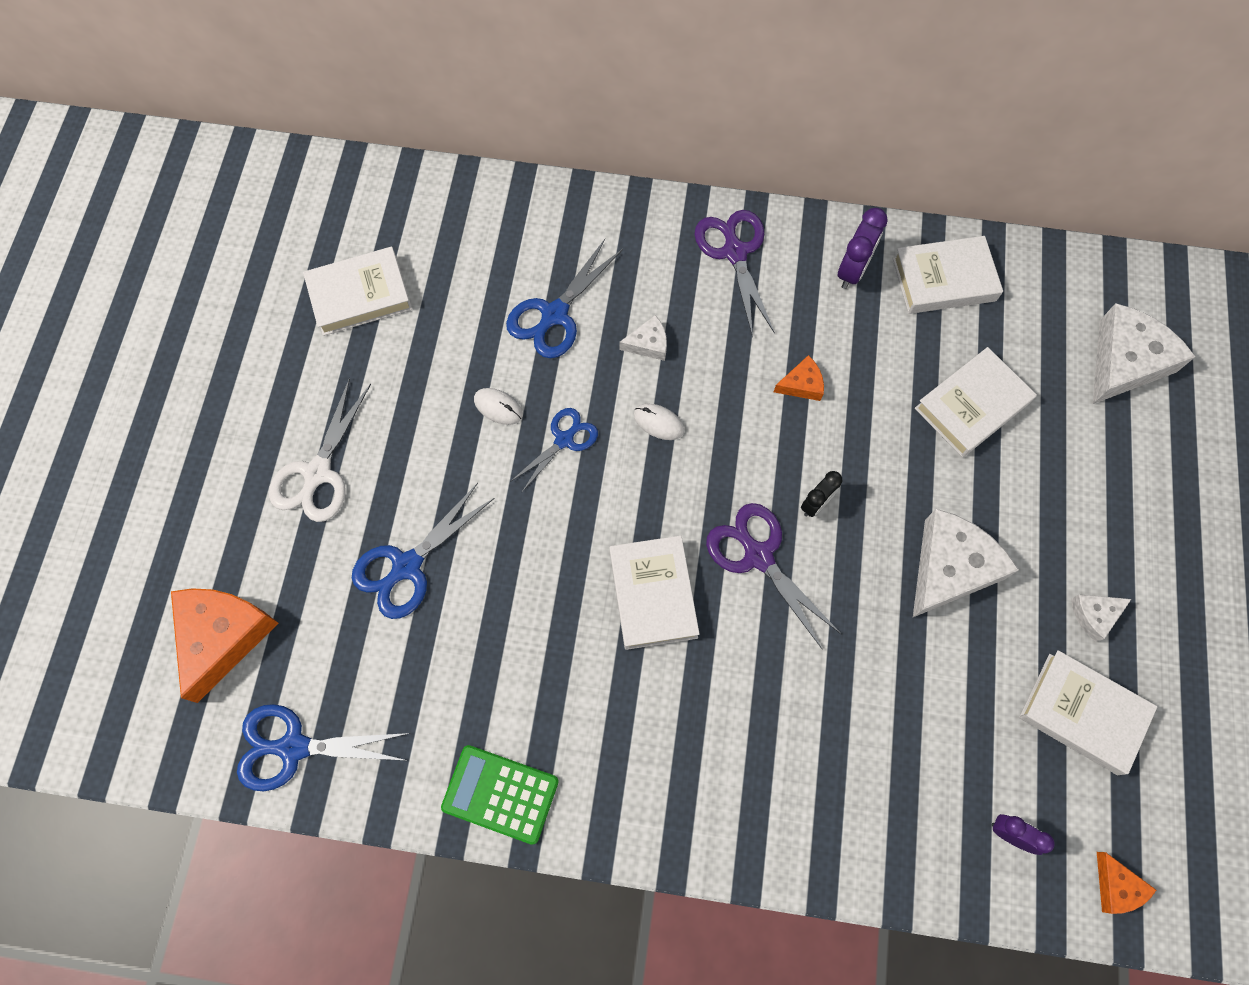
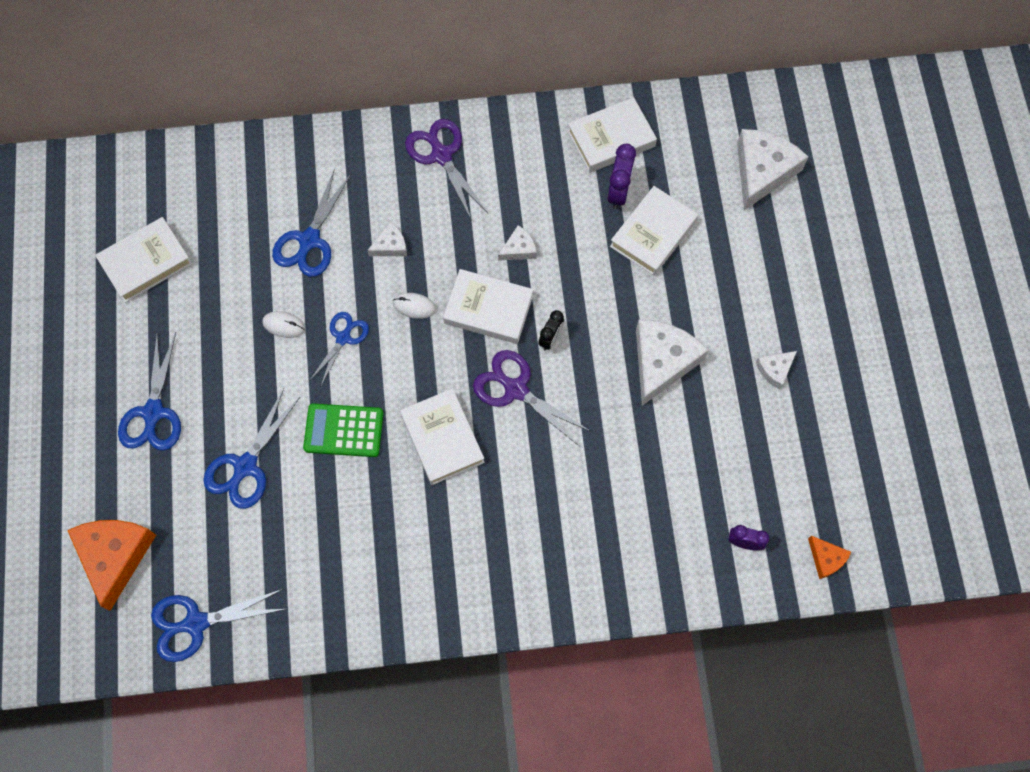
camera: 15 degrees left, 0 degrees up
white scissors [269,377,371,522] -> blue scissors [118,332,181,451]
green calculator [441,745,559,845] -> green calculator moved to [303,403,383,457]
orange cheese [774,355,824,401] -> white cheese [498,225,537,261]
purple clock [838,208,887,289] -> purple clock moved to [607,143,636,209]
white book [1019,650,1157,775] -> white book moved to [443,269,533,344]

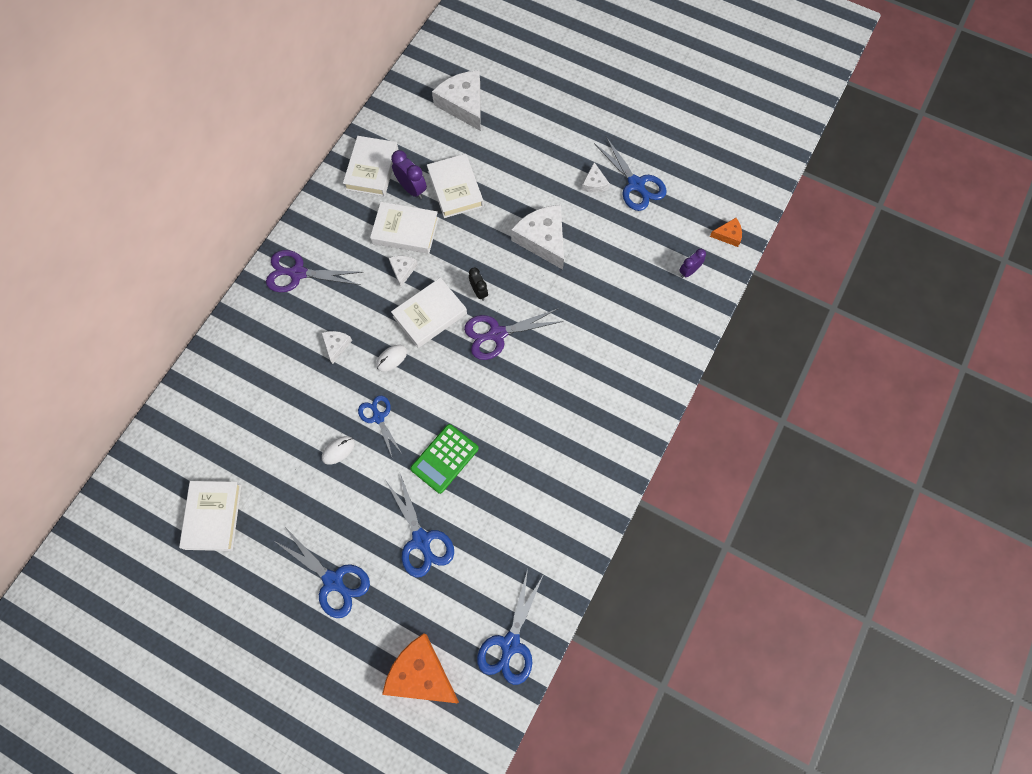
camera: 55 degrees left, 0 degrees up
blue scissors [272,169,351,277] -> blue scissors moved to [594,137,667,211]
white book [400,388,485,485] -> white book moved to [370,202,439,254]

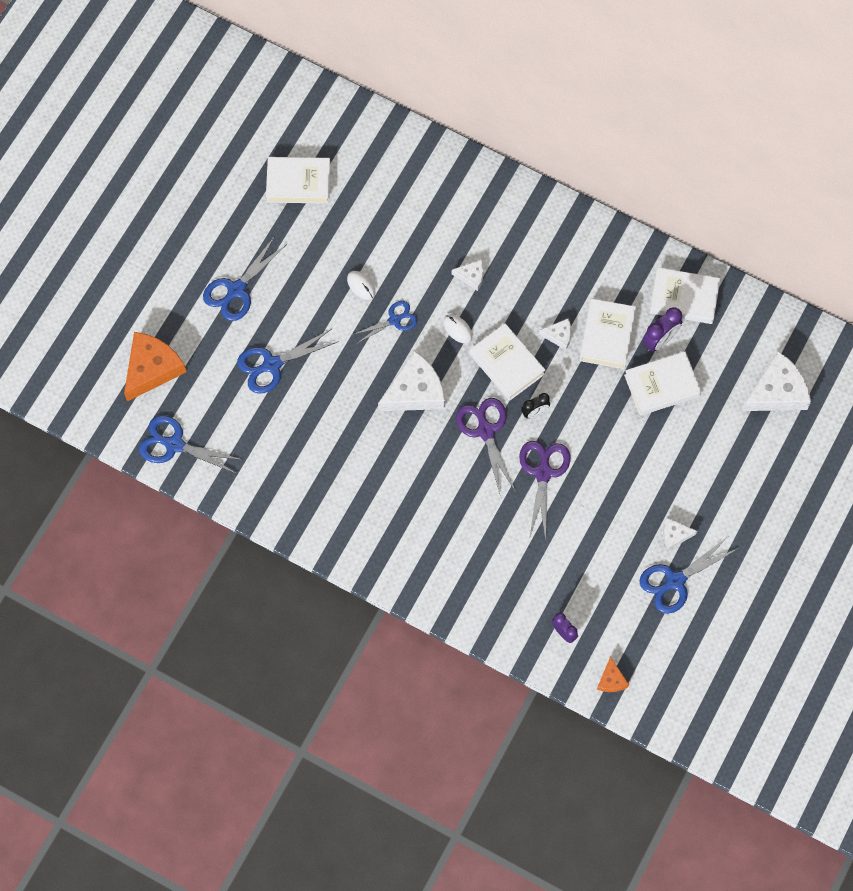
camera: 90 degrees right, 0 degrees up
purple scissors [266,250,363,292] -> purple scissors moved to [519,441,570,541]
green calculator [410,424,479,494] -> none
white cheese [511,205,564,270] -> white cheese moved to [378,351,445,411]

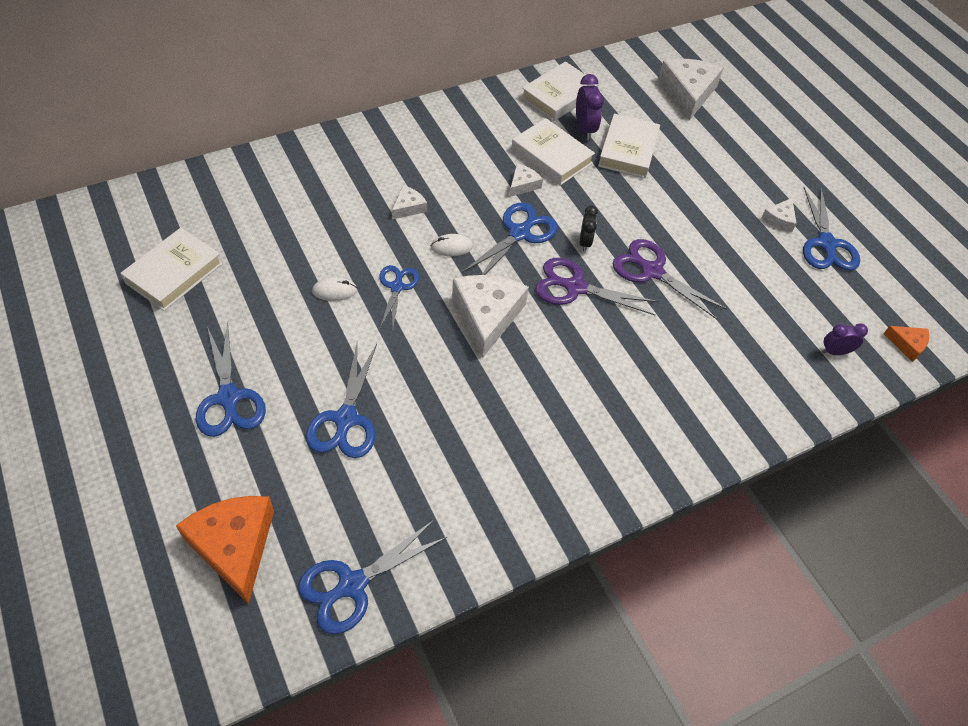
camera: 60 degrees left, 15 degrees down
white book [470,323,545,401] -> blue scissors [462,202,558,275]

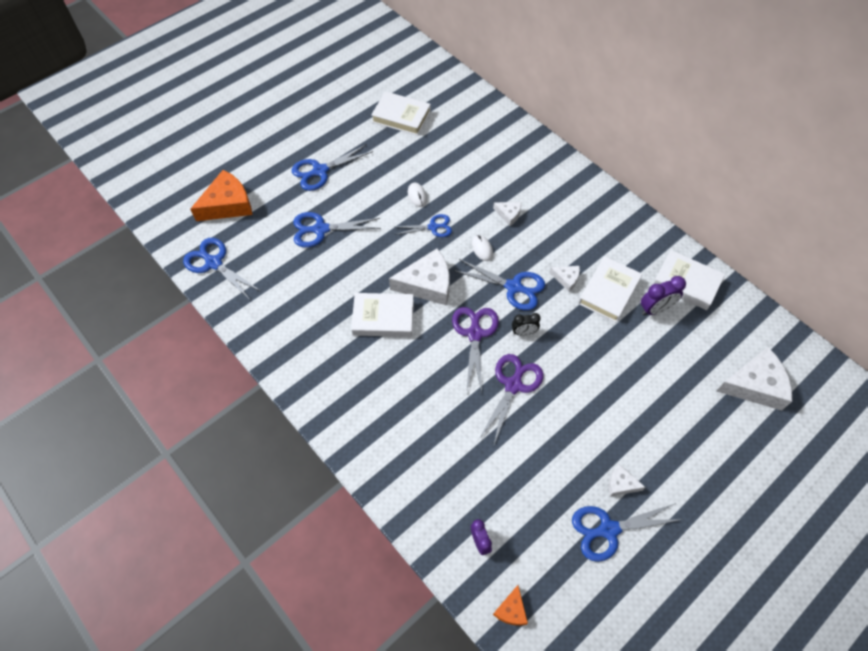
camera: 80 degrees right, 5 degrees up
white book [598,114,660,178] -> white book moved to [351,293,414,337]

